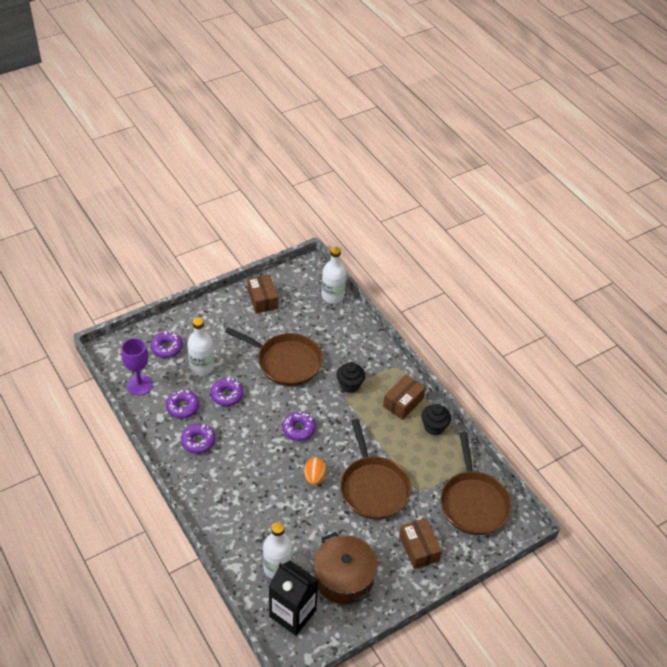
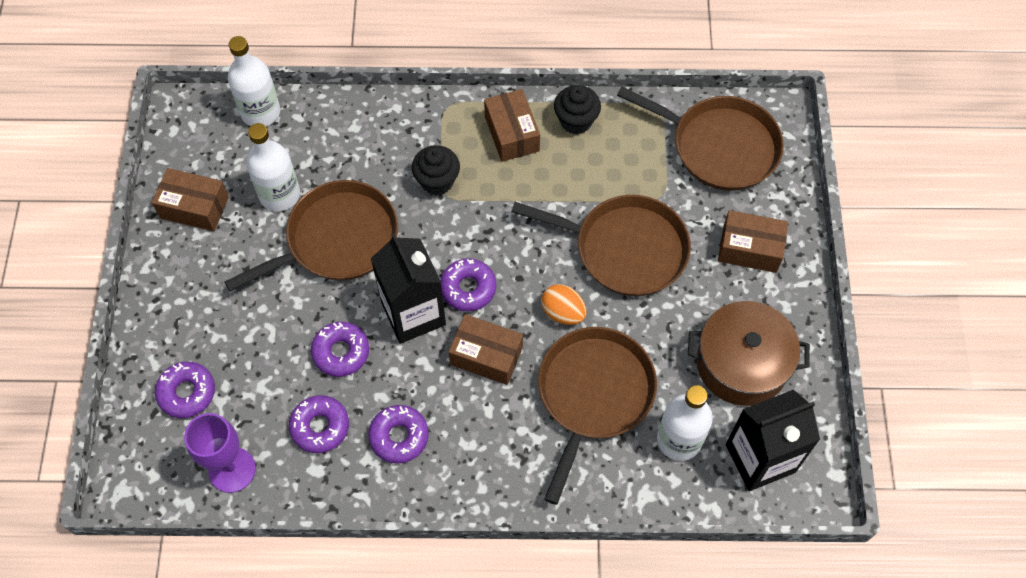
camera: 55 degrees left, 15 degrees up
white bottle [187,318,215,375] -> white bottle moved to [246,123,300,211]
none -> black carton [371,233,446,344]
none -> brown box [449,314,523,385]
none -> brown pan [538,327,657,505]

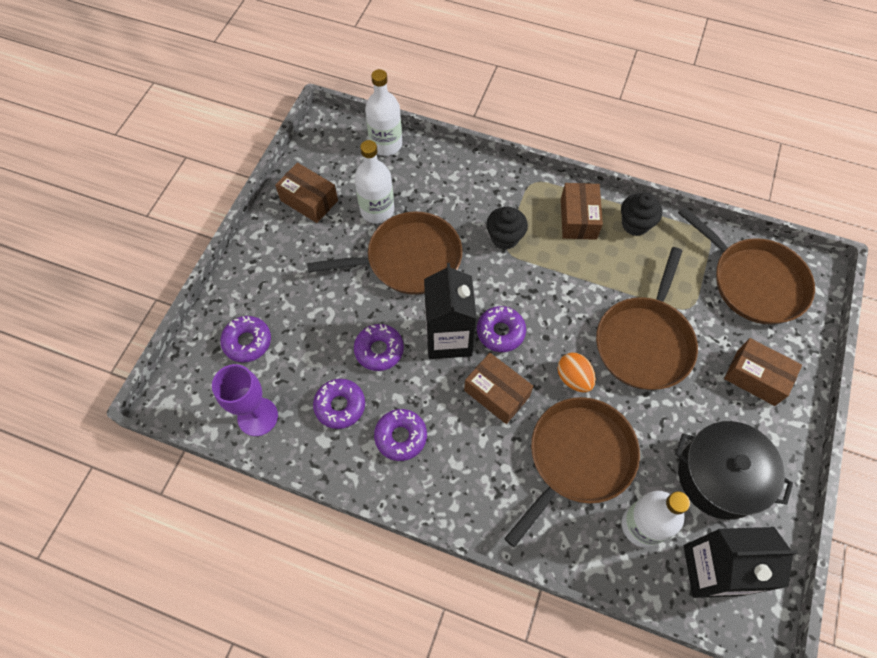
camera: 20 degrees right, 0 degrees up
brown pan [511,195,691,296] -> brown pan turned 75 degrees clockwise [596,247,698,390]
brown pot [688,301,810,406] -> black pot [675,421,793,520]

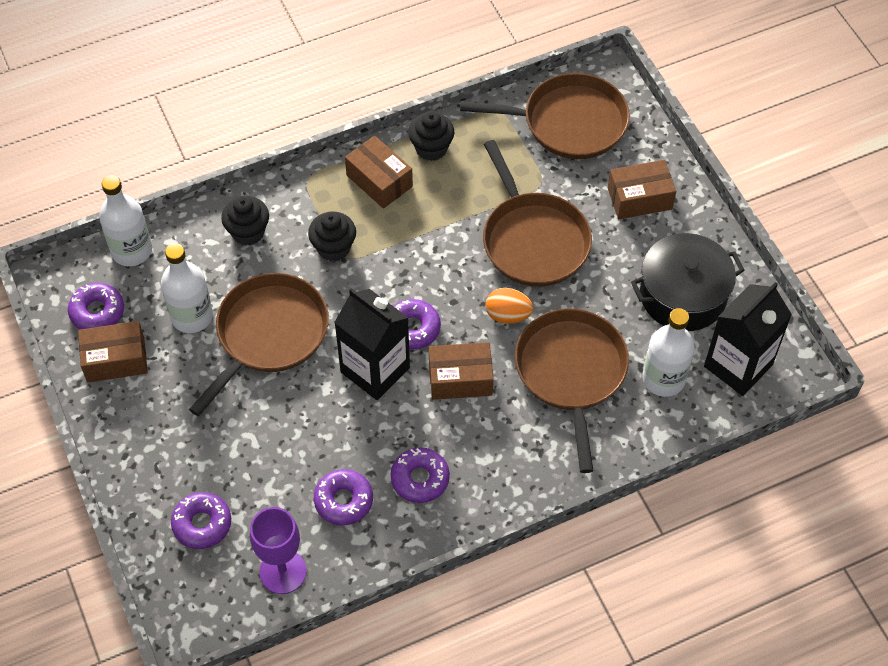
camera: 45 degrees left, 5 degrees down
purple donut [354,324,404,371] -> purple donut moved to [68,283,124,330]
none -> black cupcake [221,196,269,246]

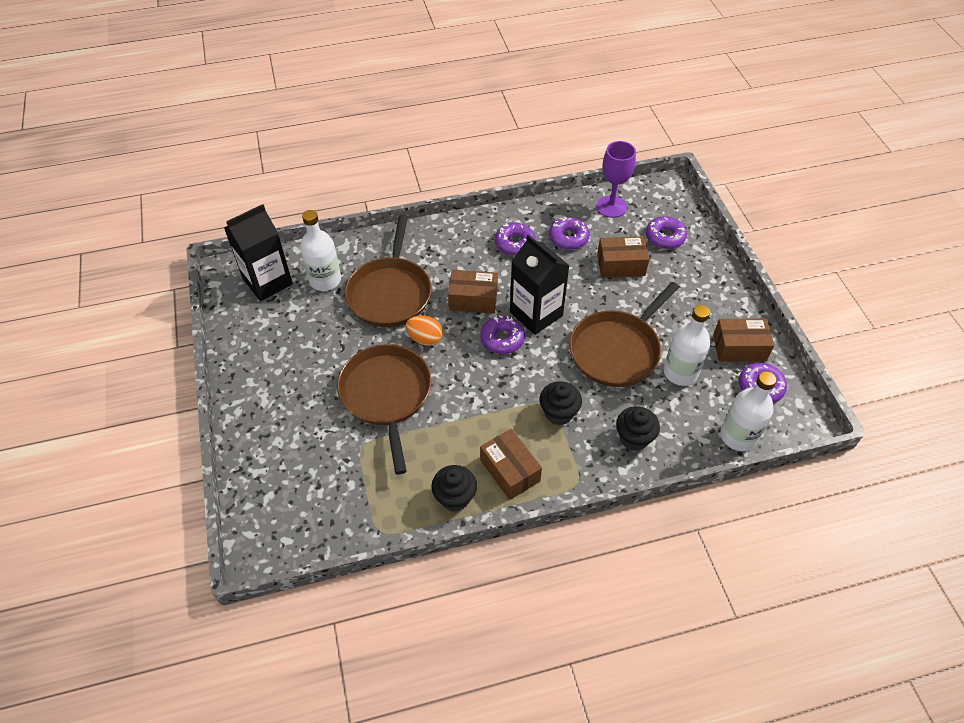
camera: 170 degrees left, 5 degrees down
brown pan [460,73,630,159] -> none
brown box [608,160,676,219] -> brown box moved to [597,236,649,278]
black pot [631,233,745,331] -> none

